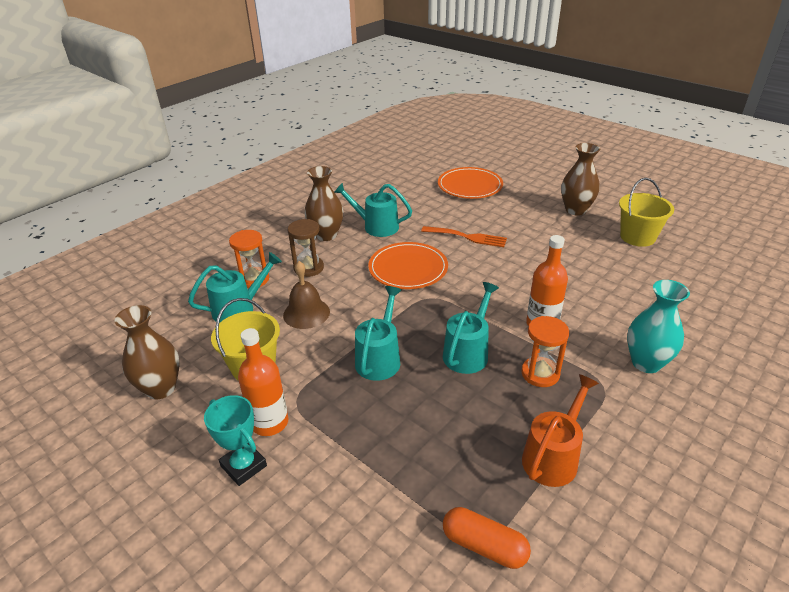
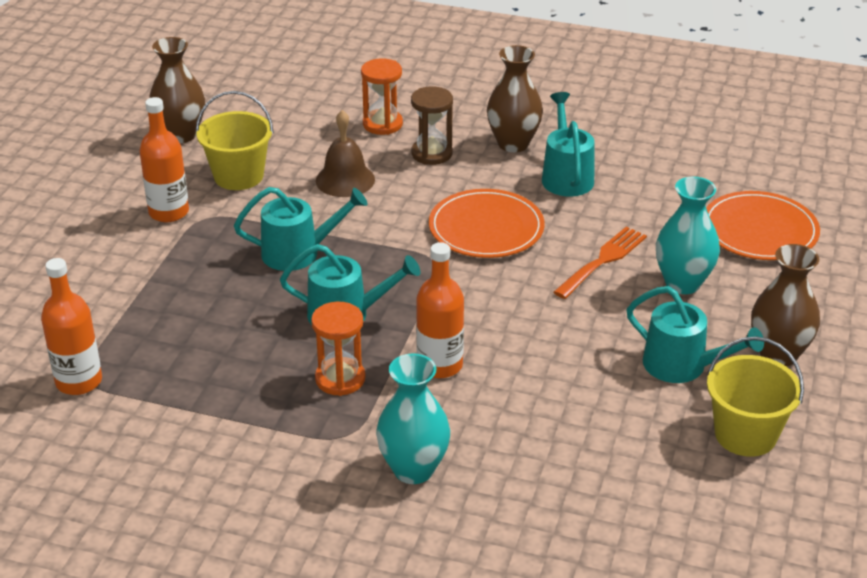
camera: 65 degrees right, 0 degrees up
turquoise watering can [188,252,282,323] -> turquoise watering can moved to [626,286,764,383]
turquoise trophy [204,395,267,486] -> none
orange fork [421,226,507,247] -> orange fork turned 135 degrees counterclockwise [553,227,647,299]
orange capsule [443,507,531,569] -> orange bottle [41,258,102,395]
orange watering can [522,374,599,487] -> none
none -> turquoise vase [656,177,720,294]

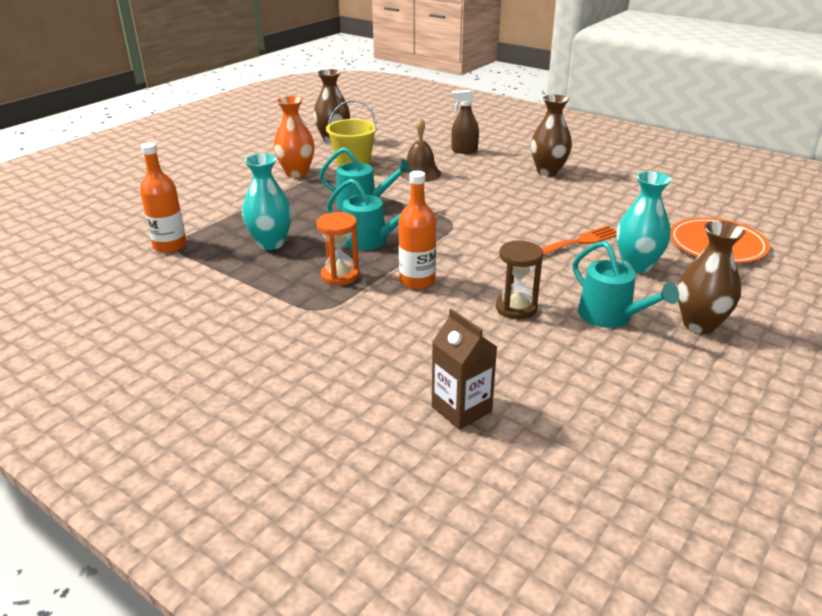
camera: 20 degrees right, 5 degrees down
orange bottle [139,97,189,222] -> orange vase [274,96,315,178]
orange hourglass [361,58,403,135] -> brown spray bottle [451,90,479,154]
turquoise vase [376,353,450,484] -> turquoise vase moved to [242,154,292,250]
brown hourglass [411,86,453,165] -> brown hourglass moved to [496,241,543,319]
orange plate [429,189,545,258] -> none
turquoise watering can [542,92,594,197] -> none
yellow bucket [707,336,804,457] -> none
none -> brown carton [432,309,497,430]

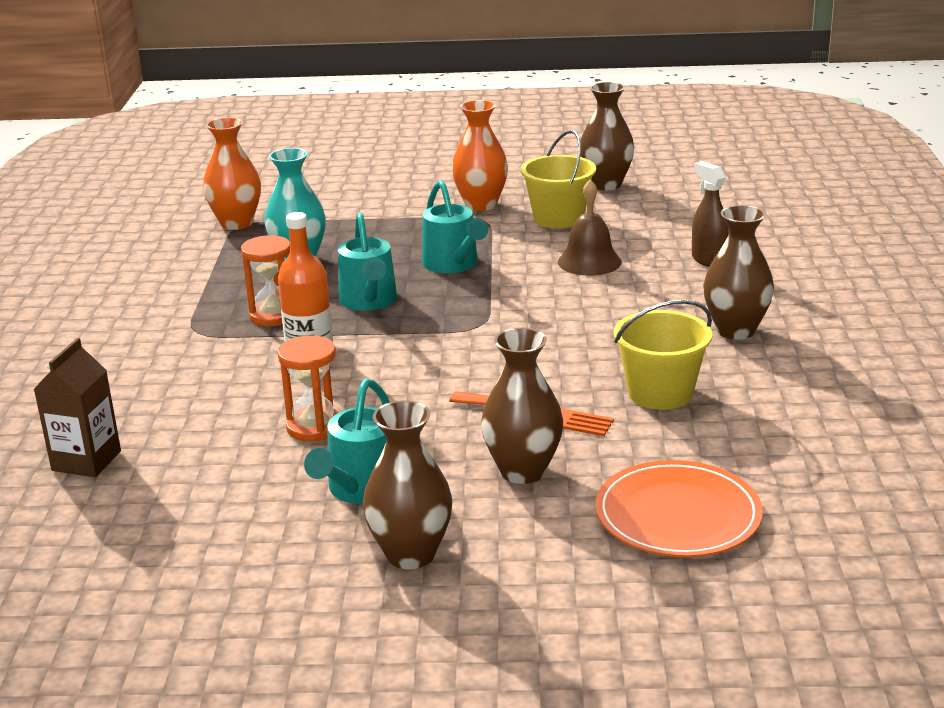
camera: 55 degrees right, 5 degrees down
orange bottle [140,142,187,253] -> orange vase [203,117,261,230]
brown hourglass [496,241,543,319] -> orange hourglass [277,335,339,442]
turquoise vase [616,171,672,273] -> brown vase [481,328,563,484]
none -> yellow bucket [613,300,712,410]

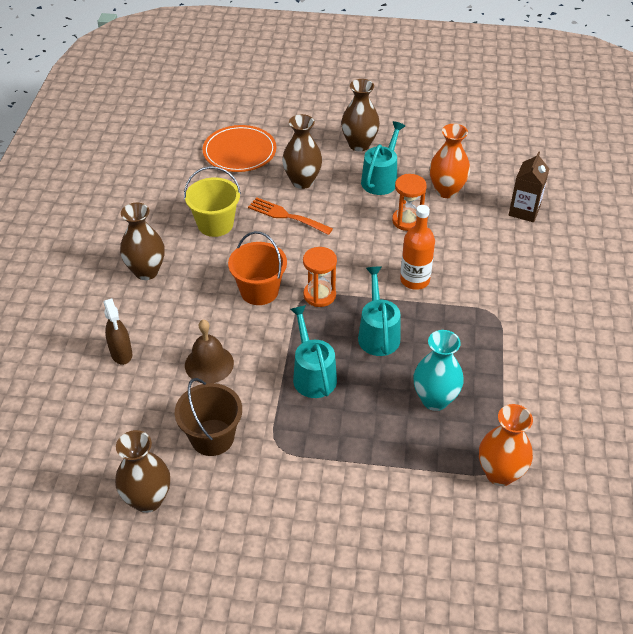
camera: 175 degrees left, 20 degrees up
orange hourglass [241,235,290,326] -> orange hourglass moved to [303,247,337,307]
orange vase [452,100,508,211] -> orange vase moved to [429,124,470,198]
yellow bucket [521,130,596,228] -> brown bucket [175,378,242,456]
none -> orange bucket [228,231,287,305]

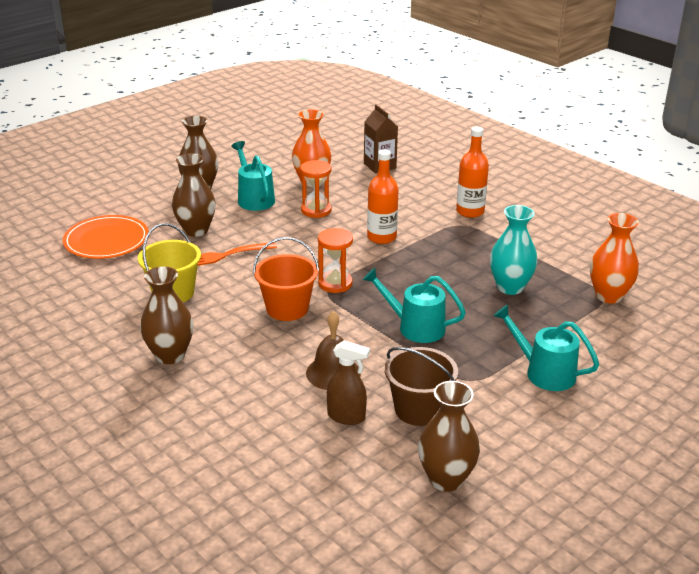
camera: 50 degrees left, 15 degrees down
brown spray bottle [103,298,132,365] -> brown spray bottle moved to [327,340,370,425]
turquoise watering can [358,266,400,356] -> turquoise watering can moved to [493,304,599,391]
none -> orange bottle [456,127,489,218]

